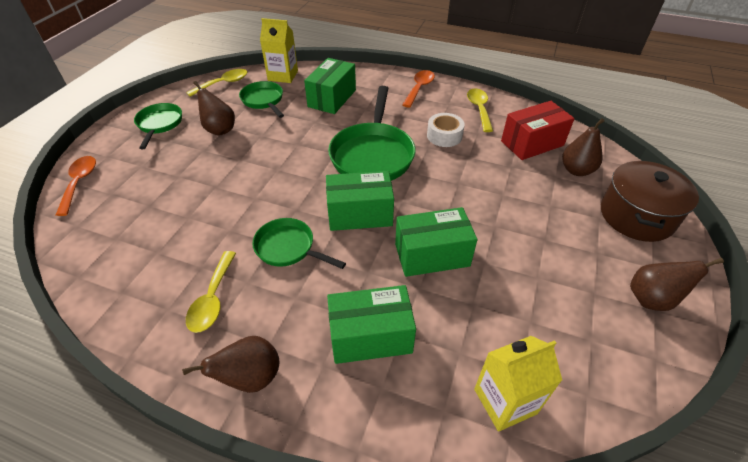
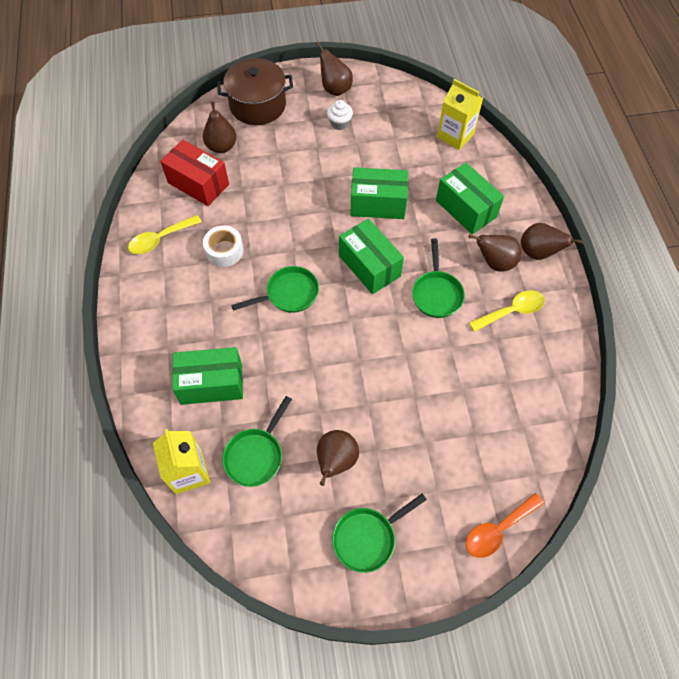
camera: 120 degrees left, 15 degrees up
yellow spoon [186,69,247,97] -> none
green pan [328,86,416,181] -> green pan [231,266,319,313], size x0.58
green box [395,207,477,277] -> green box turned 45 degrees counterclockwise [351,167,408,219]
orange spoon [402,70,435,108] -> none
none -> white cupcake [327,100,353,130]
none -> brown pear [469,234,521,272]

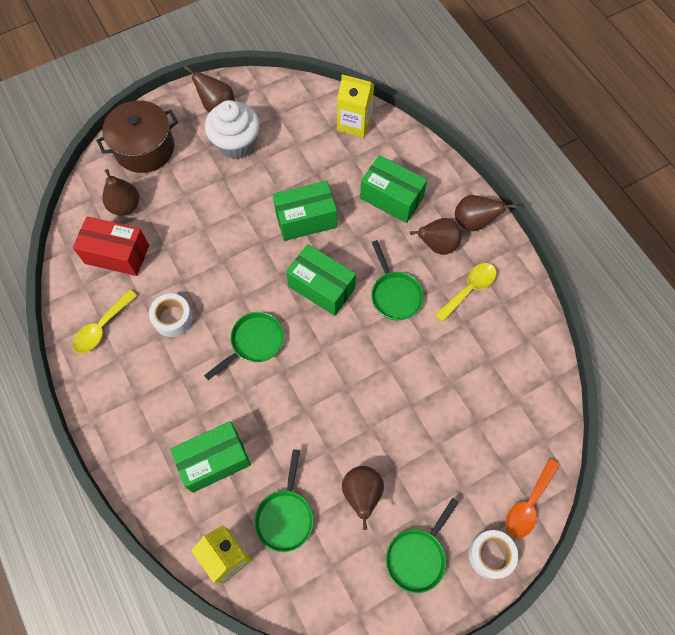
camera: 20 degrees left, 5 degrees up
white cupcake [327,100,353,130] -> white cupcake [205,100,260,159], size x1.97
none -> white tape [468,530,518,579]

